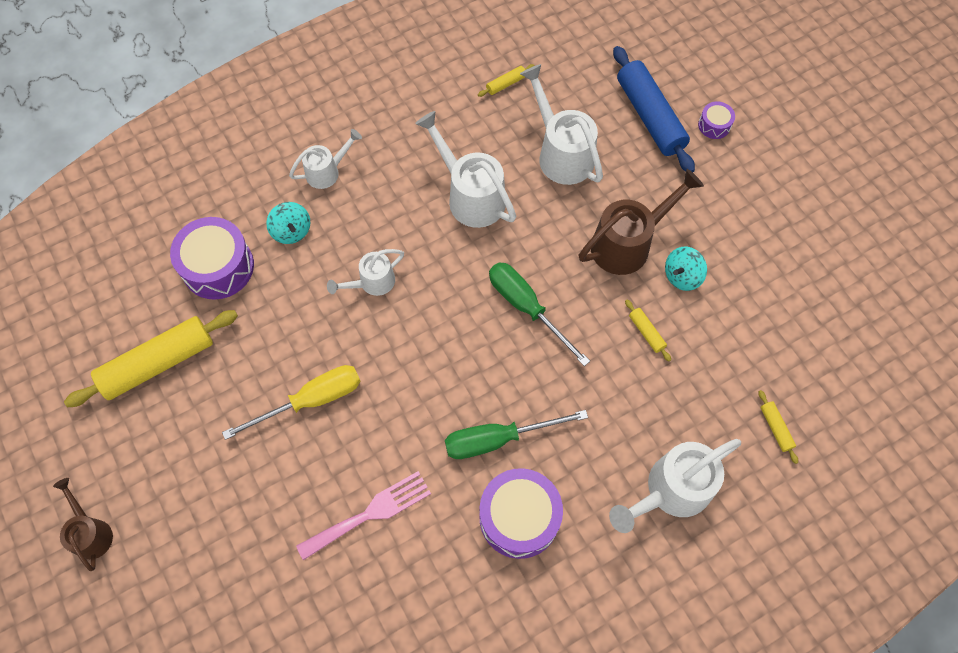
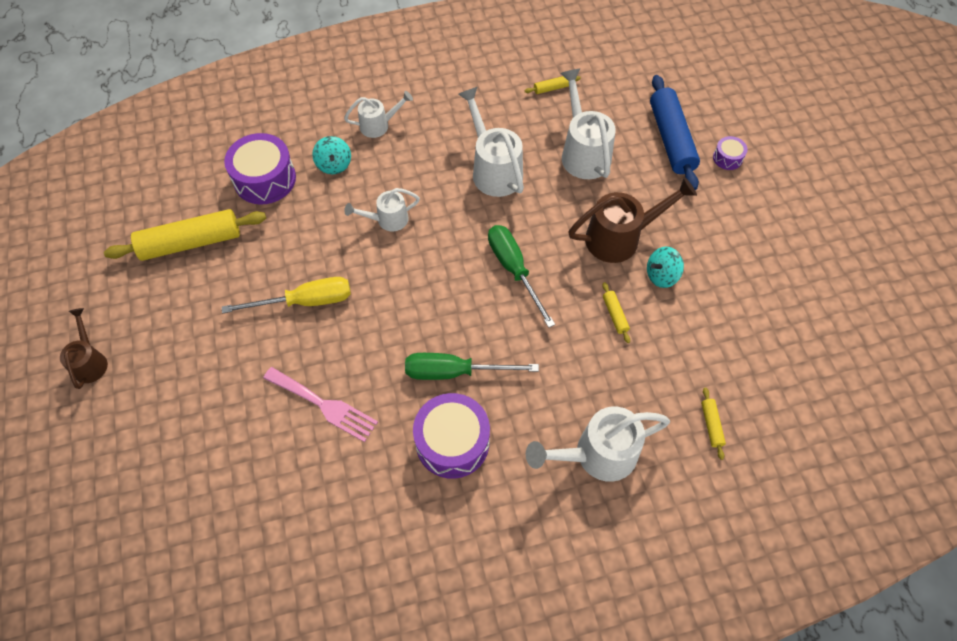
camera: 15 degrees right, 5 degrees down
pink fork [296,471,431,561] -> pink fork turned 45 degrees clockwise [263,367,378,442]

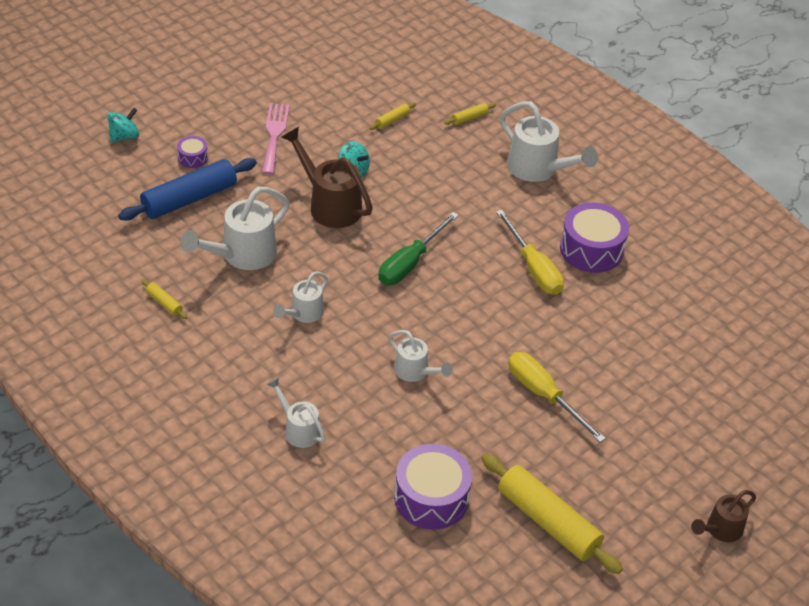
camera: 120 degrees left, 15 degrees down
pink fork [263,367,378,442] -> pink fork moved to [262,103,290,175]
turquoise spinning top [312,136,351,174] -> turquoise spinning top moved to [108,108,139,142]
green screwdriver [405,353,539,380] -> yellow screwdriver [496,210,564,295]
white watering can [458,87,524,197] -> white watering can [273,271,328,323], size x0.59
yellow rolling pin [602,282,630,343] -> yellow rolling pin moved to [369,103,416,130]

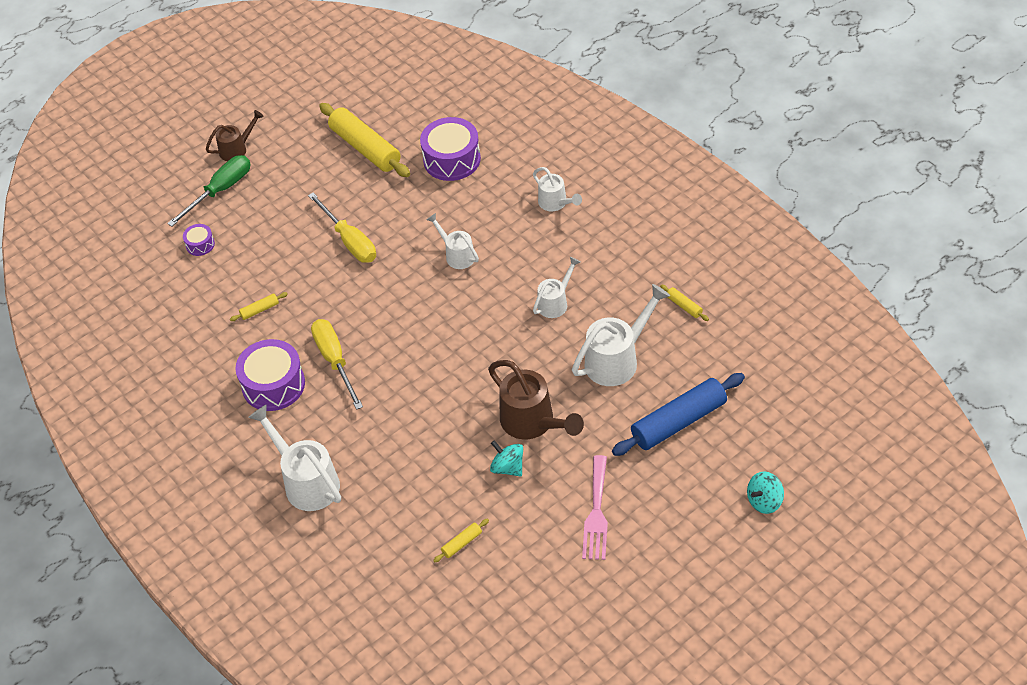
camera: 170 degrees left, 5 degrees up
purple drum [177,136,208,168] -> purple drum moved to [183,224,215,256]
green screwdriver [378,212,459,285] -> green screwdriver moved to [167,155,251,227]
yellow rolling pin [444,103,496,125] -> yellow rolling pin moved to [230,292,288,321]

